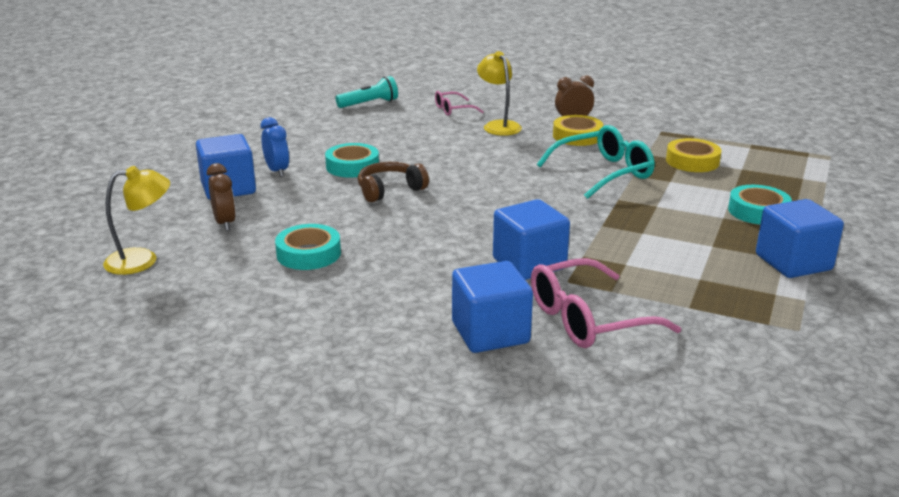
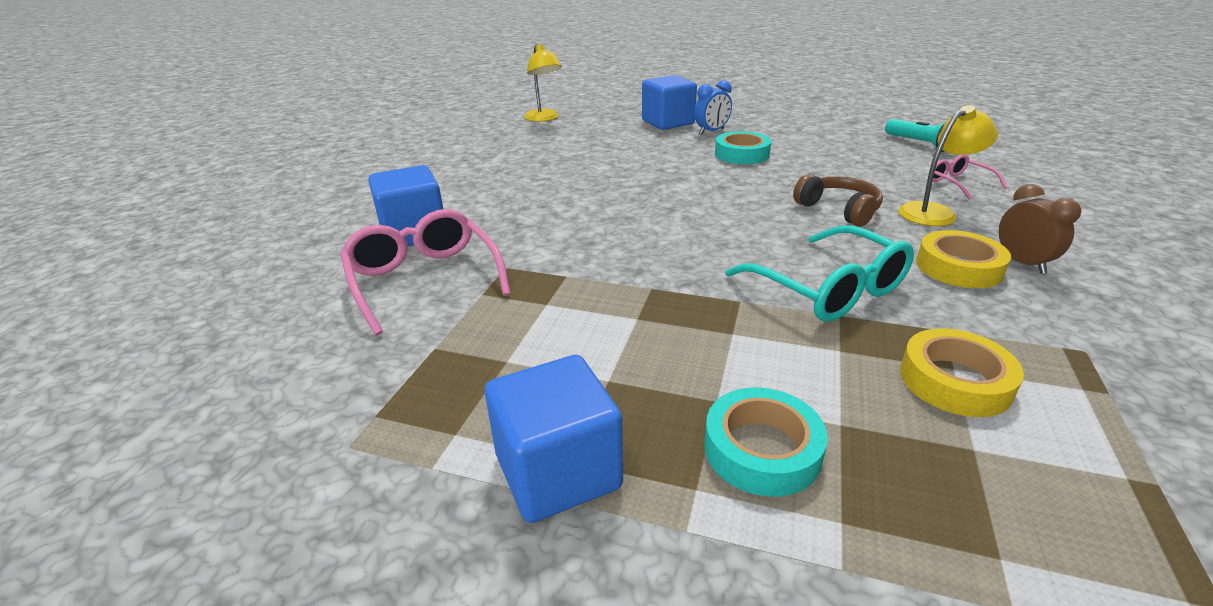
camera: 85 degrees right, 5 degrees up
brown clock [207,163,236,231] -> none
turquoise tape [275,224,341,270] -> none
brown headphones [358,162,429,202] -> brown headphones moved to [793,174,883,227]
blue cube [493,199,570,280] -> none

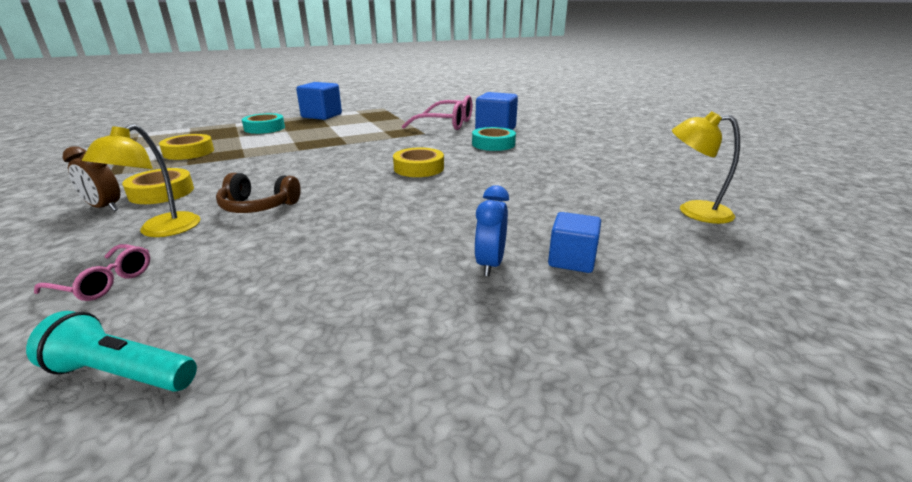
camera: 135 degrees right, 5 degrees down
blue cube [642,75,697,130] -> blue cube [548,212,601,273], size x0.64
turquoise tape [715,131,771,164] -> turquoise tape moved to [472,127,516,151]
turquoise glasses [725,225,914,322] -> none
none -> yellow tape [393,147,444,177]

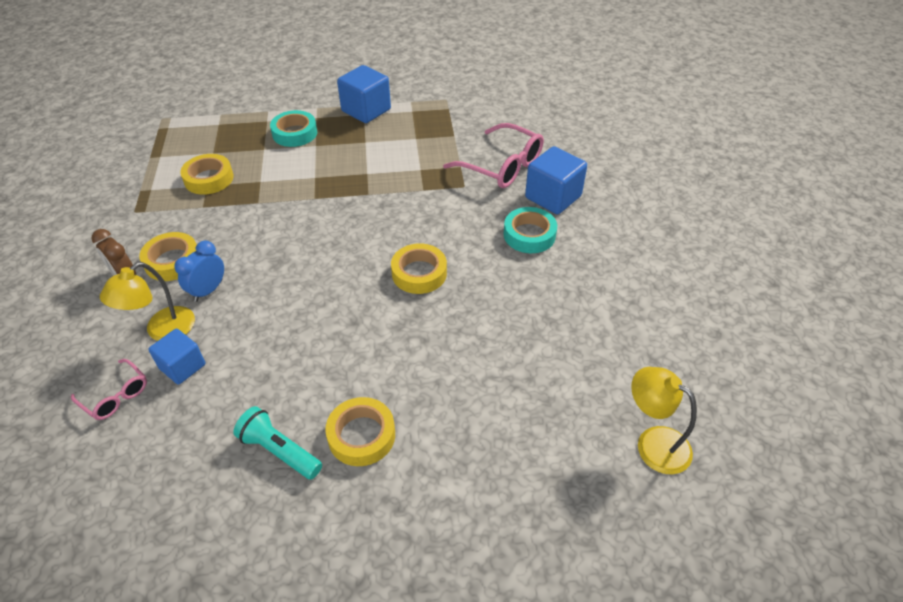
camera: 20 degrees right, 20 degrees up
turquoise flashlight [26,311,197,392] -> turquoise flashlight moved to [233,406,322,480]
brown headphones [216,173,301,213] -> none
blue clock [474,185,509,276] -> blue clock moved to [174,240,224,302]
blue cube [548,212,601,273] -> blue cube moved to [148,329,205,384]
none -> yellow tape [325,397,395,466]

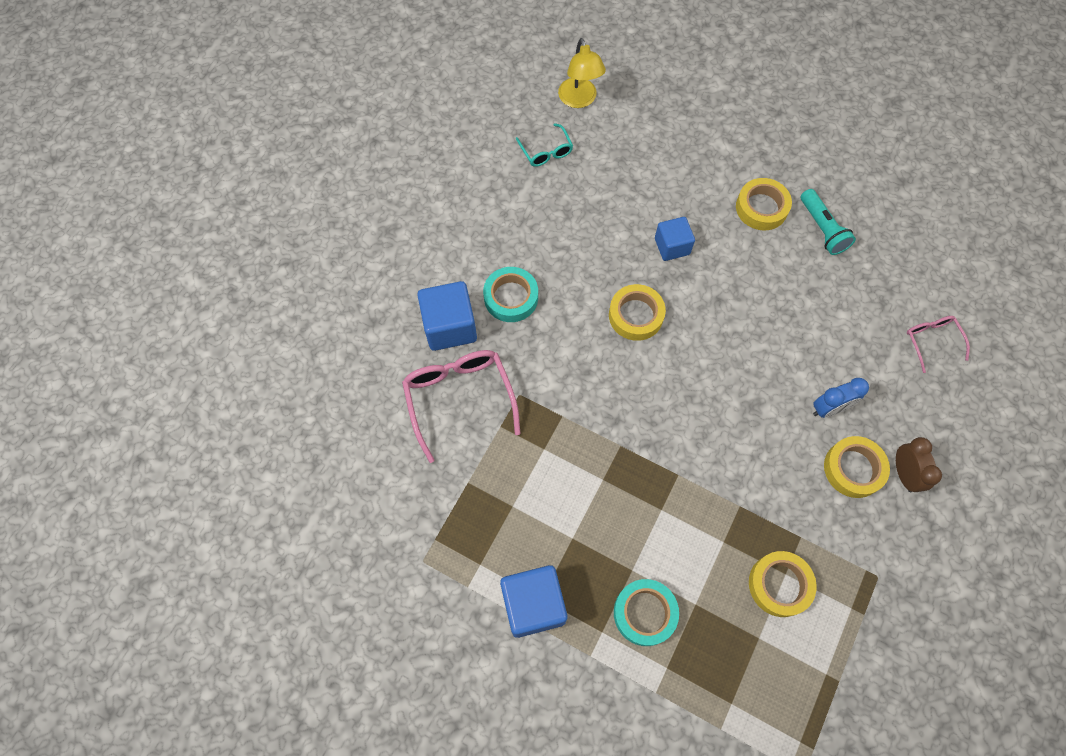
camera: 145 degrees left, 20 degrees up
yellow lamp [100,262,195,341] -> none
blue cube [148,329,205,384] -> blue cube moved to [655,217,695,261]
none -> turquoise glasses [516,123,573,167]

